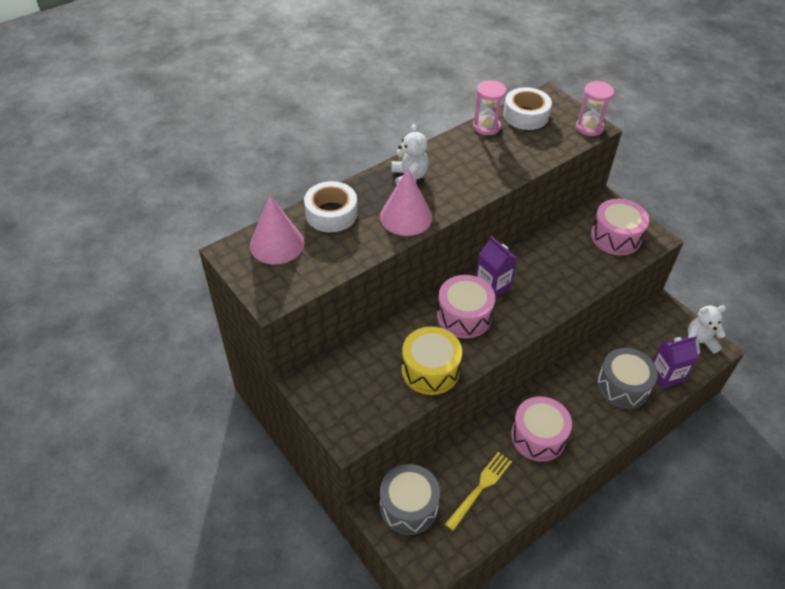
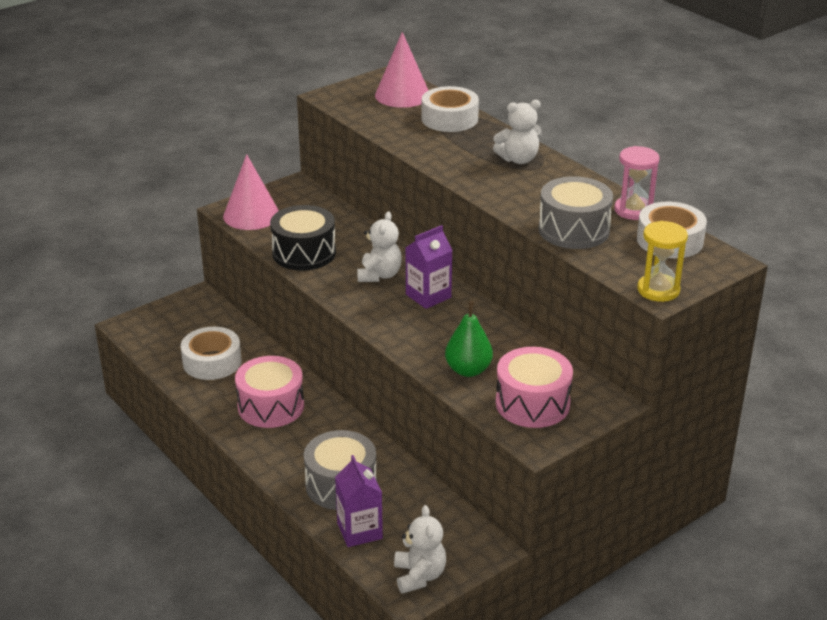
camera: 90 degrees right, 15 degrees down
pink cone [380,168,432,236] -> pink cone moved to [223,154,279,230]
grey drum [380,464,440,535] -> grey drum moved to [539,176,613,249]
yellow drum [402,327,462,395] -> black drum [270,205,336,271]
pink drum [437,275,495,338] -> white teddy bear [357,211,402,282]
yellow fork [445,452,512,531] -> white tape [181,327,241,380]
pink hourglass [576,81,614,136] -> yellow hourglass [637,221,688,302]
none -> green pear [445,301,493,377]

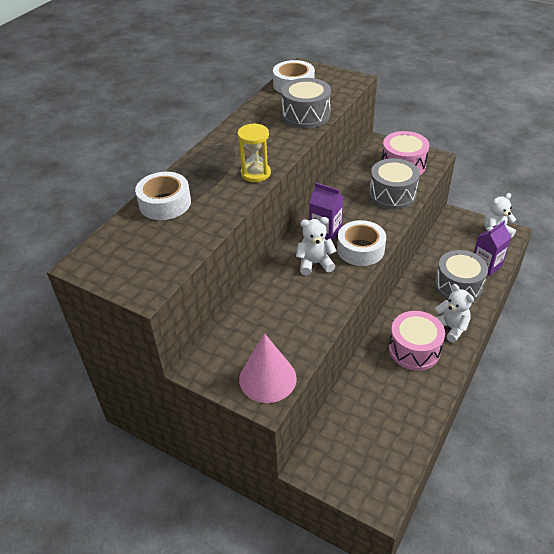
camera: 110 degrees left, 10 degrees up
white tape [181,327,241,380] -> white tape moved to [337,220,386,266]
black drum [270,205,336,271] -> none
pink cone [375,32,429,108] -> none
green pear [445,301,493,377] -> grey drum [369,158,420,209]
white teddy bear [493,100,542,164] -> white teddy bear moved to [435,284,474,342]
pink hourglass [614,146,660,220] -> none
yellow hourglass [637,221,688,302] -> yellow hourglass moved to [237,123,271,182]

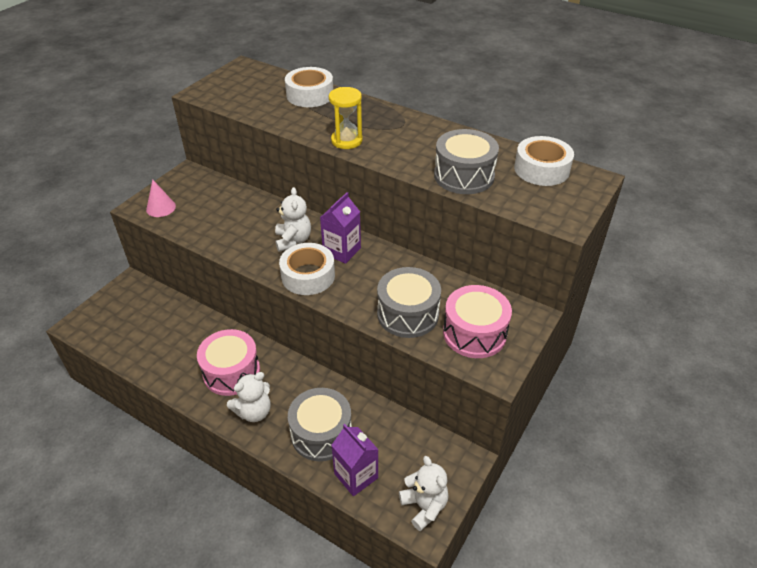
camera: 90 degrees right, 0 degrees up
pink cone [239,333,297,403] -> pink cone [146,179,176,217], size x0.60

